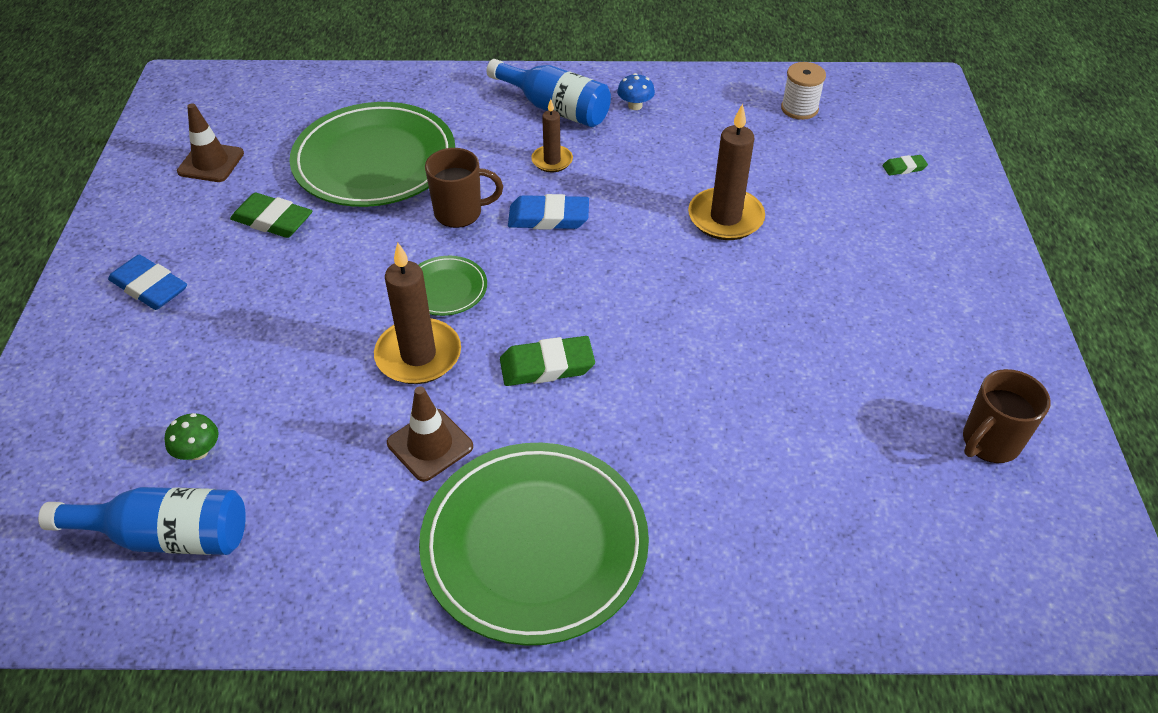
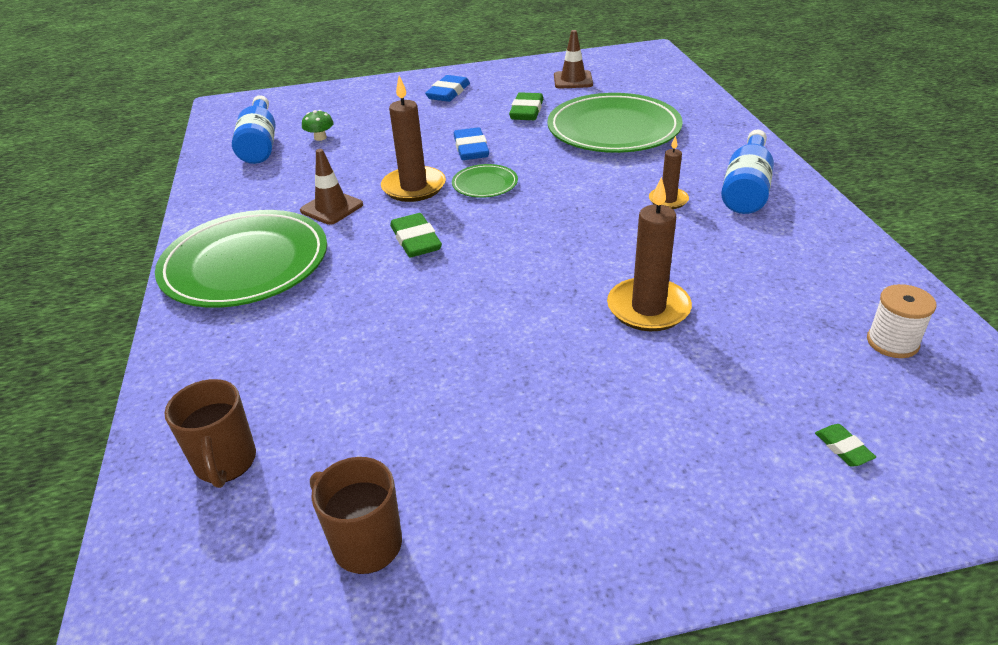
camera: 80 degrees right, 10 degrees down
brown mug [425,148,503,228] -> brown mug moved to [165,379,256,488]
blue eraser [508,194,589,230] -> blue eraser moved to [454,127,489,160]
blue mushroom [617,73,655,110] -> none

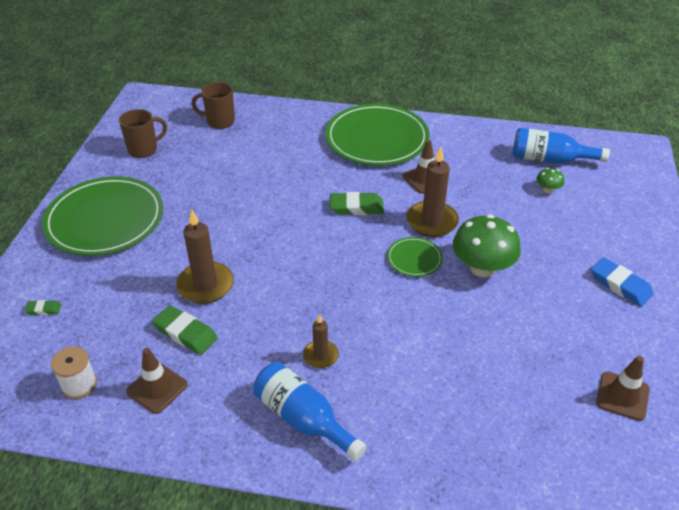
camera: 110 degrees right, 5 degrees up
blue eraser [454,127,489,160] -> green mushroom [453,214,521,277]
green eraser [509,92,543,120] -> green eraser moved to [152,305,218,355]
green plate [547,93,683,153] -> green plate moved to [42,176,163,256]
none -> brown traffic cone [126,348,188,414]

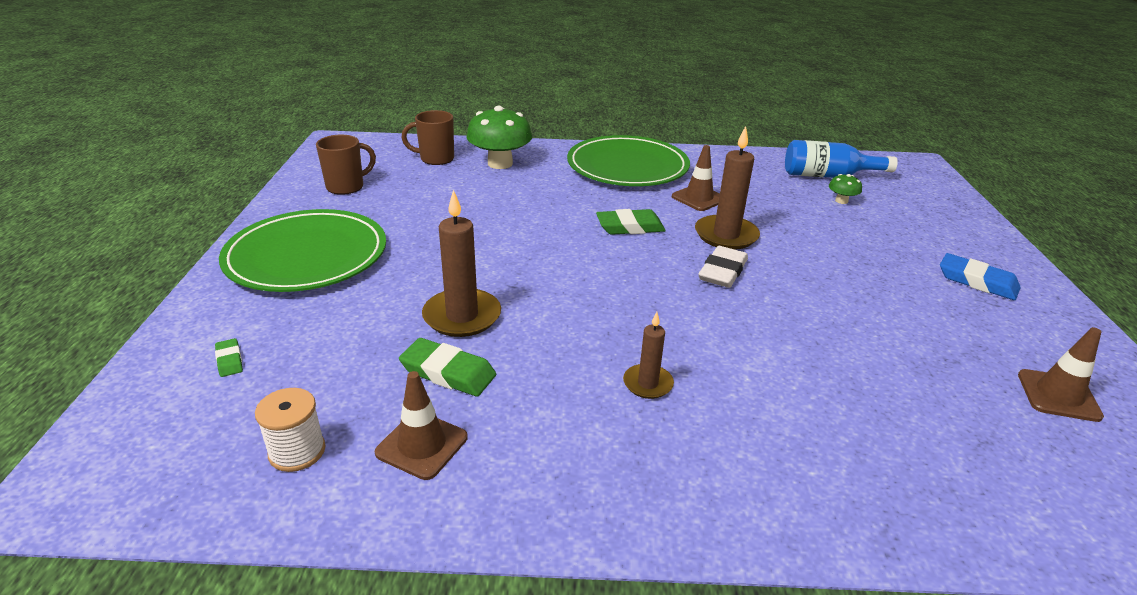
camera: 10 degrees left, 10 degrees down
green eraser [24,300,61,315] -> green eraser turned 75 degrees clockwise [215,338,243,377]
blue bottle [253,362,367,461] -> none
green plate [387,237,443,277] -> white eraser [698,246,748,288]
green mushroom [453,214,521,277] -> green mushroom moved to [466,106,532,169]

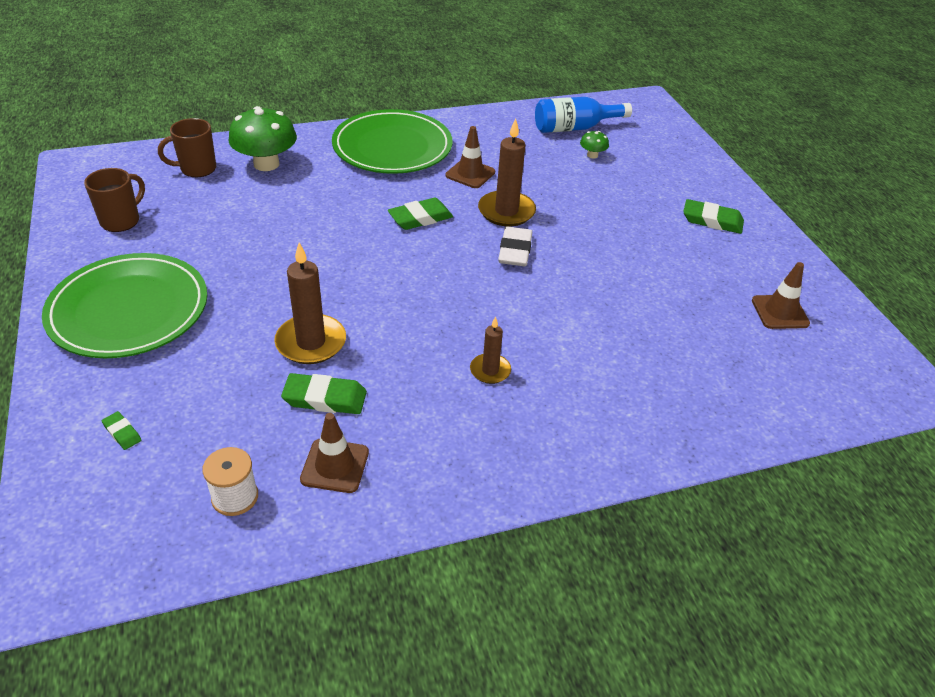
camera: 20 degrees left, 10 degrees up
blue eraser [940,253,1021,300] -> green eraser [683,199,744,234]

